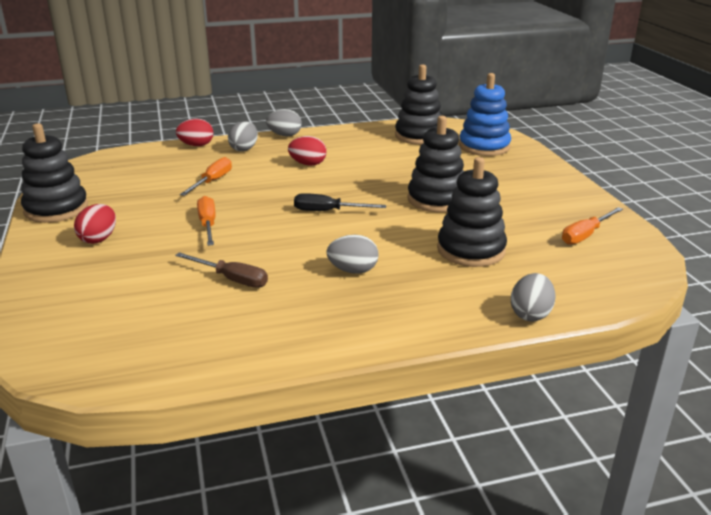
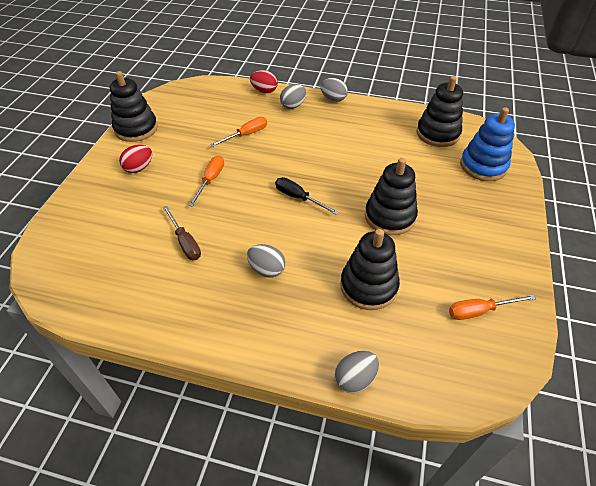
camera: 30 degrees right, 20 degrees up
red egg [288,136,327,166] -> none

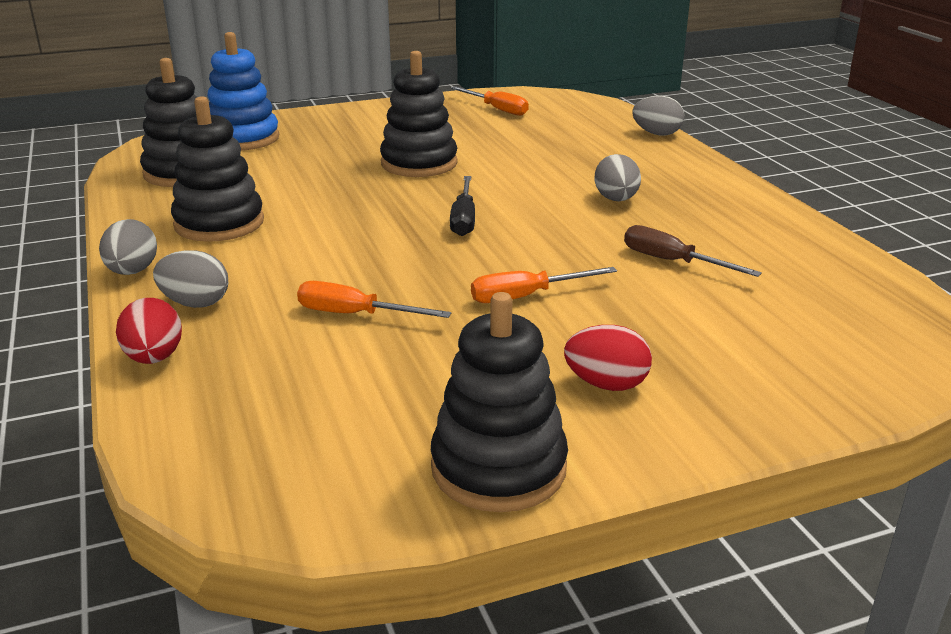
camera: 125 degrees left, 20 degrees down
brown screwdriver [163,206,201,260] -> brown screwdriver turned 75 degrees counterclockwise [624,225,762,277]
black stacking toy [340,229,400,310] -> black stacking toy moved to [171,96,264,242]

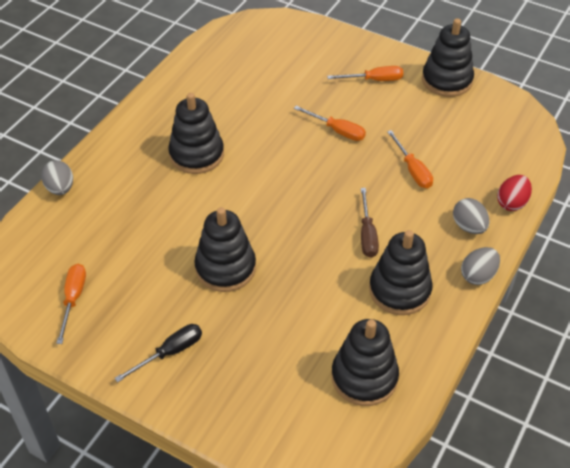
camera: 130 degrees left, 20 degrees up
blue stacking toy [207,32,279,151] -> none
black screwdriver [450,176,475,236] -> black screwdriver moved to [114,324,202,382]
red egg [564,325,652,391] -> orange screwdriver [327,66,403,81]
grey egg [594,154,641,201] -> black stacking toy [168,93,224,174]
brown screwdriver [624,225,762,277] -> brown screwdriver moved to [361,188,379,258]

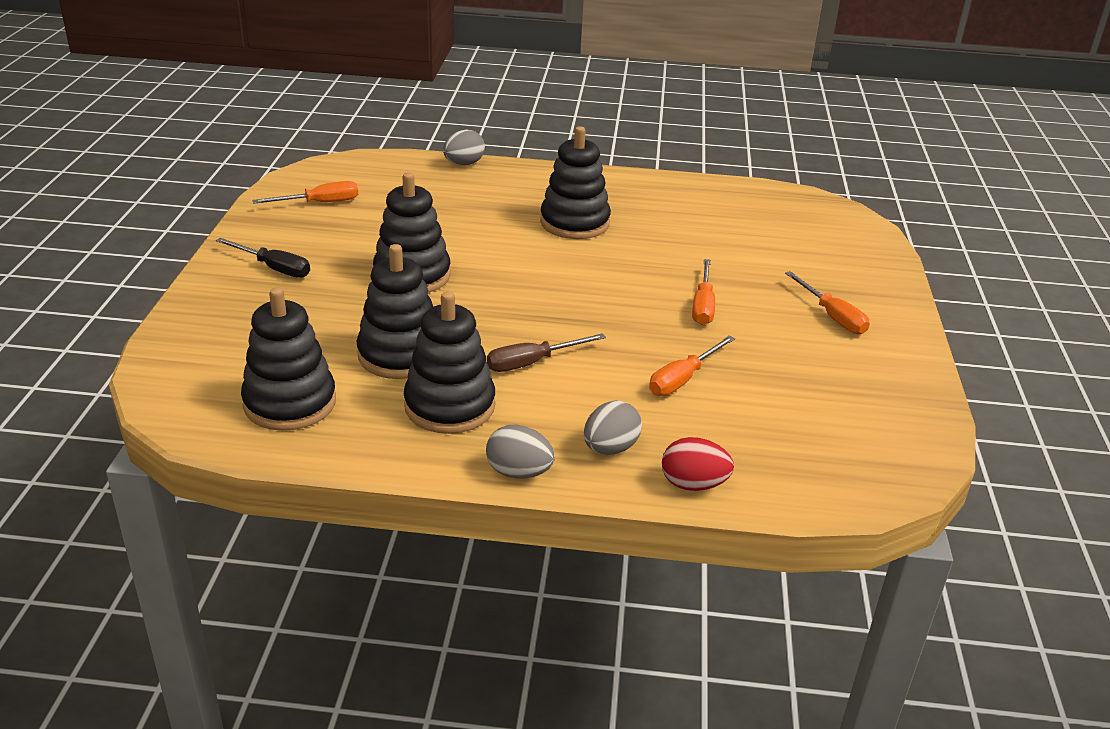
camera: 65 degrees right, 15 degrees down
black stacking toy [422,18,474,97] -> black stacking toy moved to [356,244,433,379]

